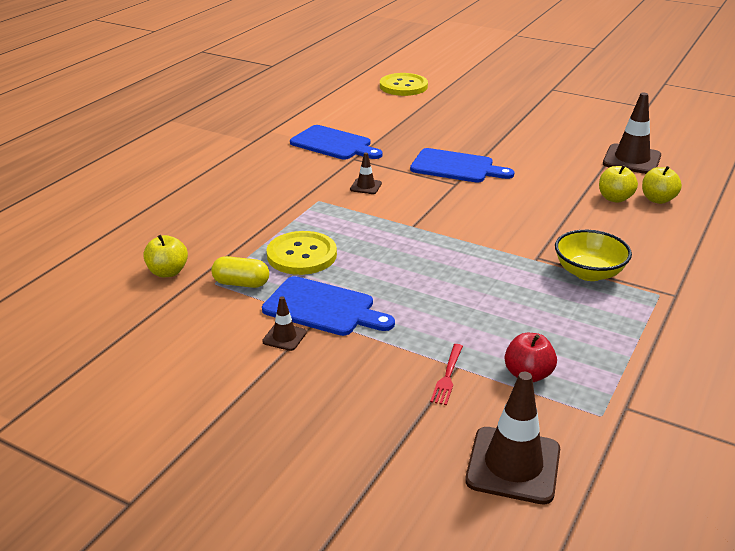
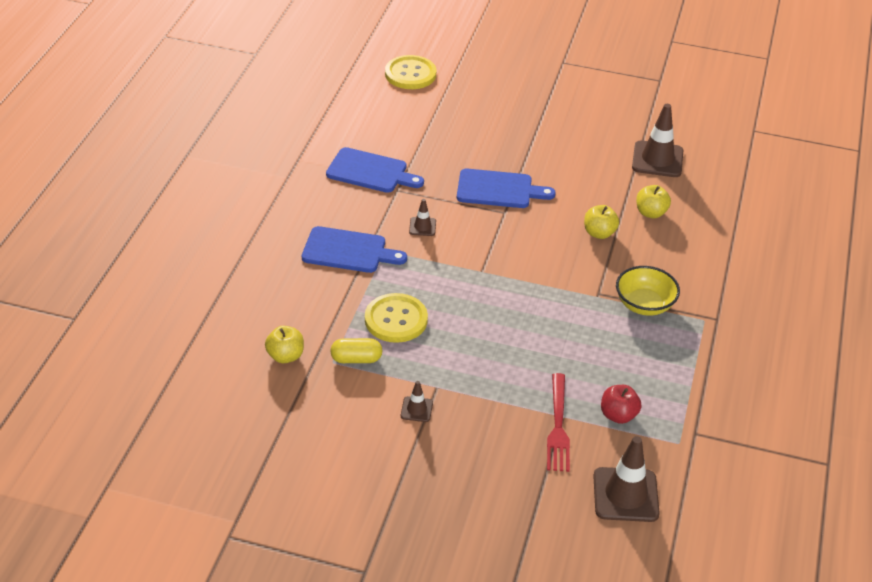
camera: 15 degrees left, 10 degrees up
blue cutting board [262,276,395,336] -> blue cutting board moved to [302,226,407,273]
red fork [430,344,463,405] -> red fork [547,373,570,472], size x1.71
yellow apple [642,166,682,204] -> yellow apple moved to [584,205,619,239]

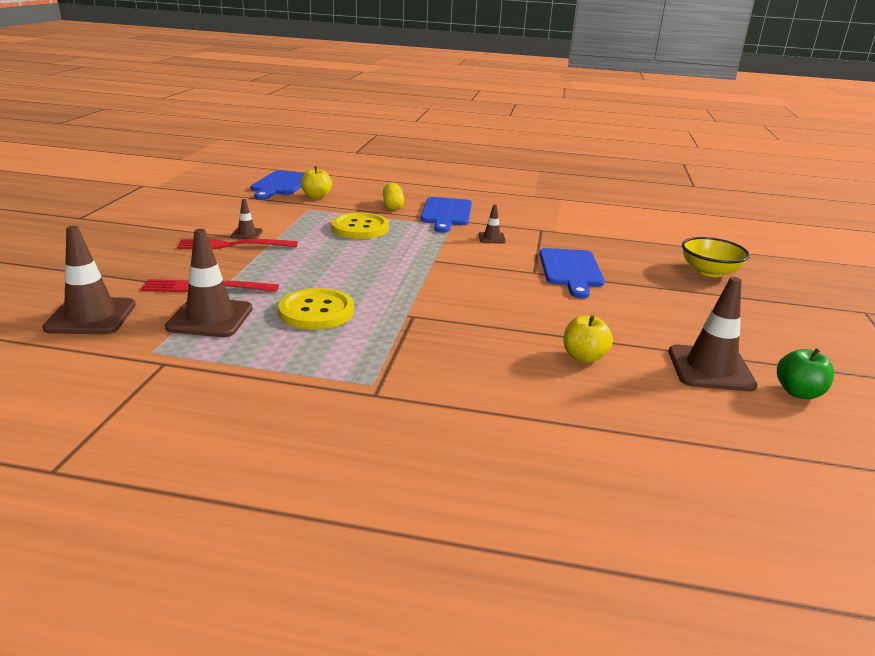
camera: 85 degrees right, 15 degrees down
blue cutting board [326,147,424,193] -> blue cutting board moved to [250,170,304,200]
yellow capsule [330,338,383,363] -> yellow capsule moved to [383,183,404,210]
yellow button [385,55,436,89] -> yellow button moved to [278,288,354,329]
yellow apple [584,205,619,239] -> none
red apple [601,385,641,424] -> brown traffic cone [165,229,253,337]
yellow bowl [616,266,680,316] -> yellow bowl moved to [682,237,750,277]
none -> red fork [177,239,298,249]
none -> green apple [777,348,834,399]

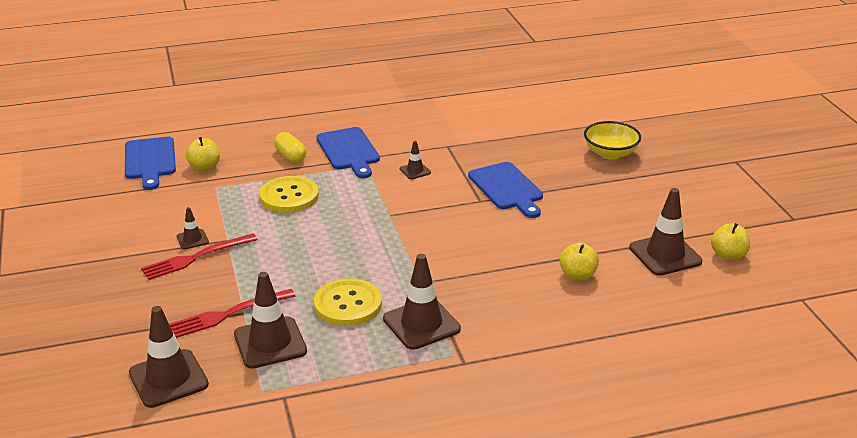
camera: 25 degrees left, 5 degrees up
green apple [777,348,834,399] -> yellow apple [711,223,750,261]
none -> brown traffic cone [383,254,461,350]

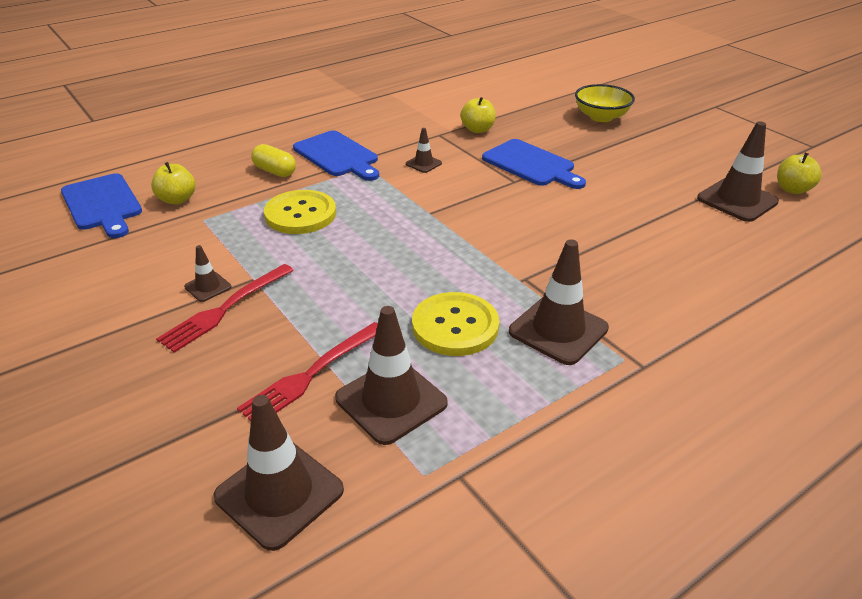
camera: 20 degrees left, 5 degrees up
yellow apple [559,243,599,281] -> yellow apple moved to [460,97,496,133]

